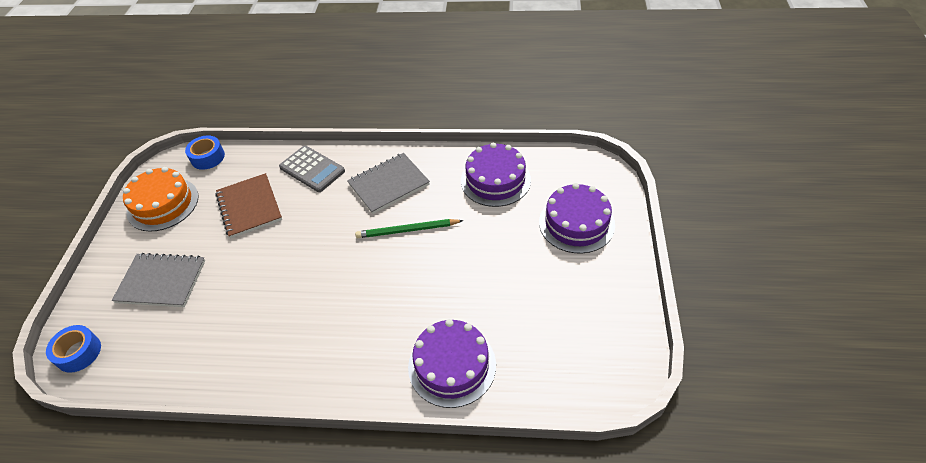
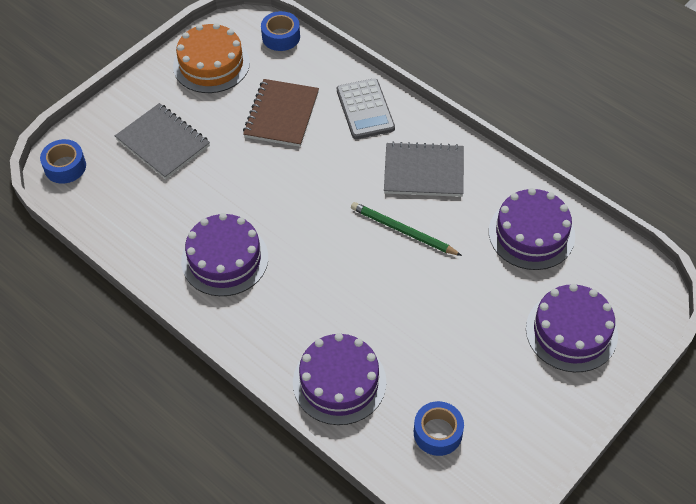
camera: 35 degrees right, 5 degrees up
none -> purple cake [181,213,268,296]
none -> blue tape [414,401,464,456]

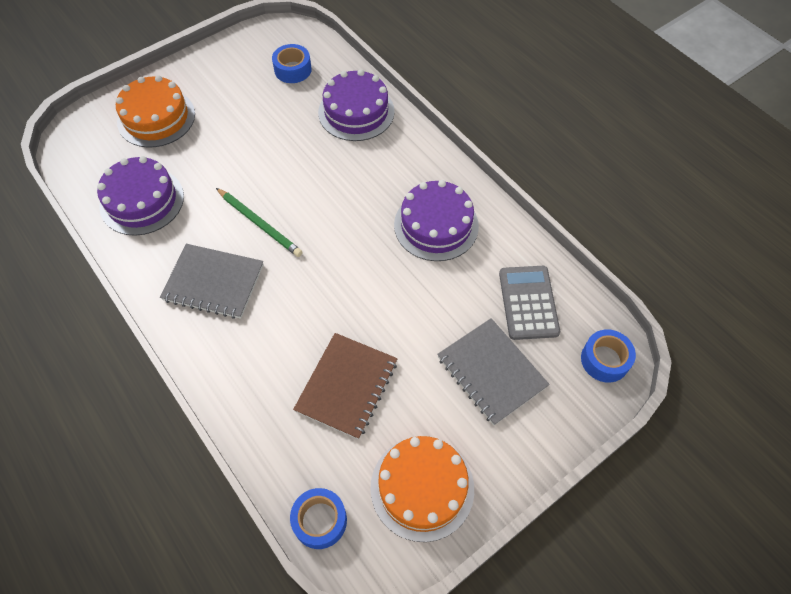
camera: 170 degrees left, 5 degrees up
grey calculator [337,78,395,139] -> grey calculator moved to [499,266,560,340]
purple cake [526,284,618,372] -> orange cake [116,75,195,148]

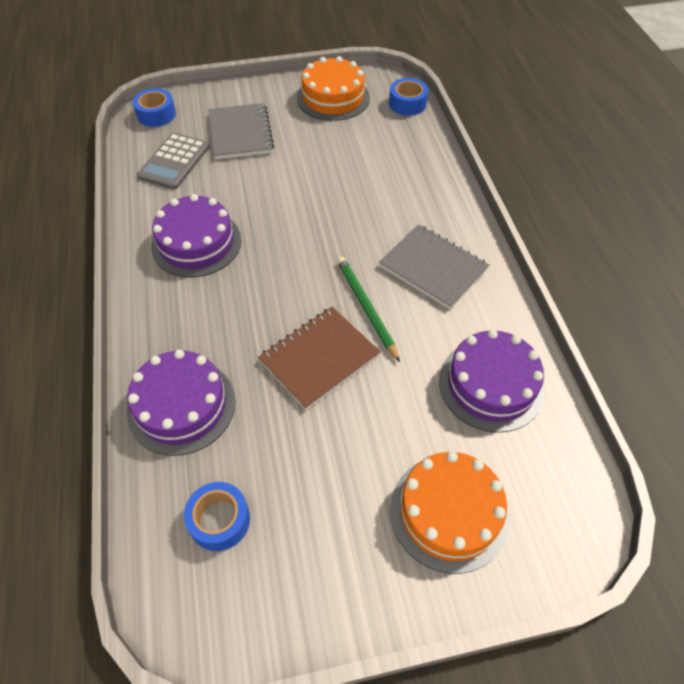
camera: 155 degrees left, 5 degrees down
brown notebook [293,333,397,439] -> brown notebook moved to [258,307,380,410]

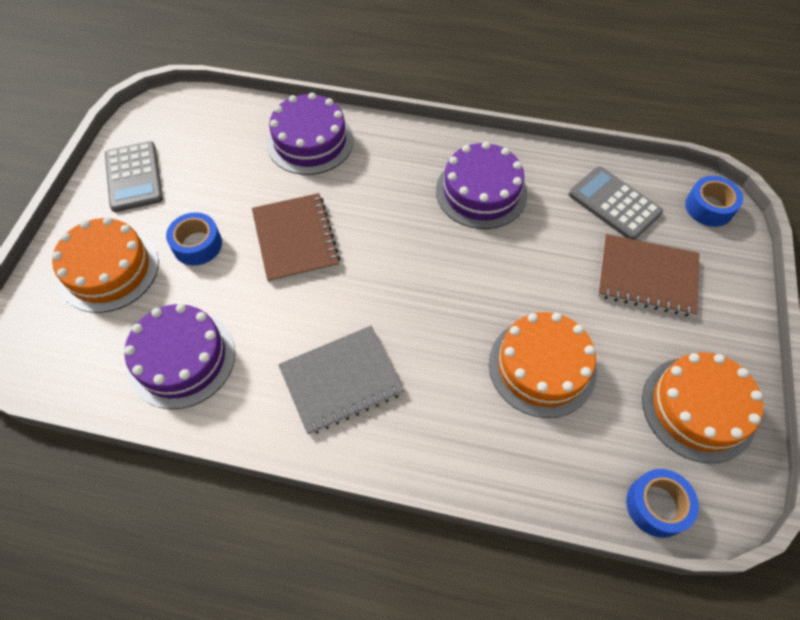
camera: 115 degrees right, 5 degrees up
blue tape [184,482,250,551] -> blue tape moved to [166,212,222,266]
grey notebook [209,103,274,160] -> brown notebook [598,234,699,317]
green pencil [337,257,400,362] -> none
none -> grey calculator [105,141,163,212]
none -> orange cake [489,312,597,418]

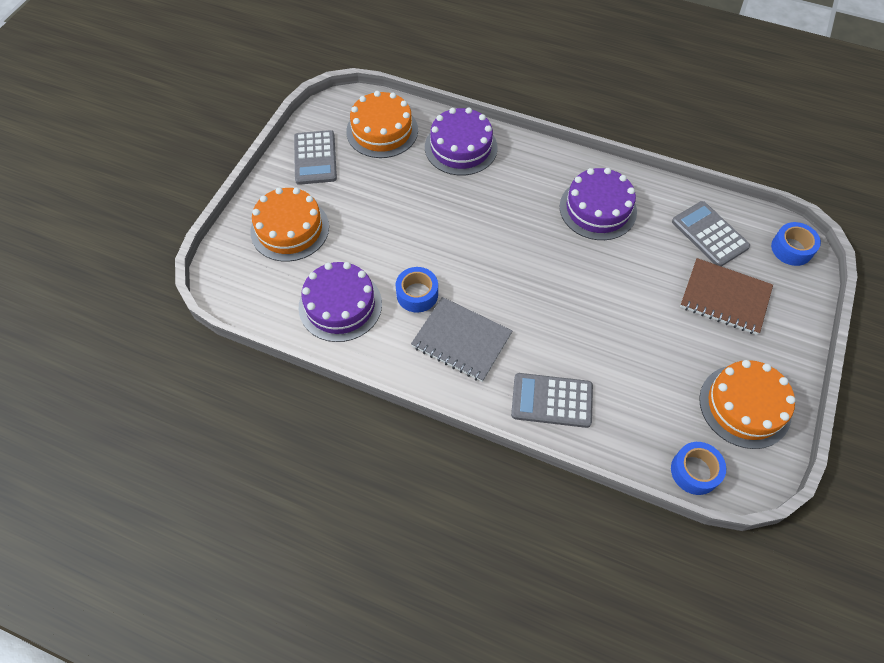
camera: 10 degrees right, 0 degrees up
blue tape [166,212,222,266] -> blue tape moved to [395,267,438,313]
brown notebook [252,193,340,283] -> none
grey notebook [278,326,404,435] -> grey notebook turned 45 degrees clockwise [411,297,512,382]
orange cake [489,312,597,418] -> orange cake moved to [346,91,418,158]
none -> grey calculator [511,373,593,428]

